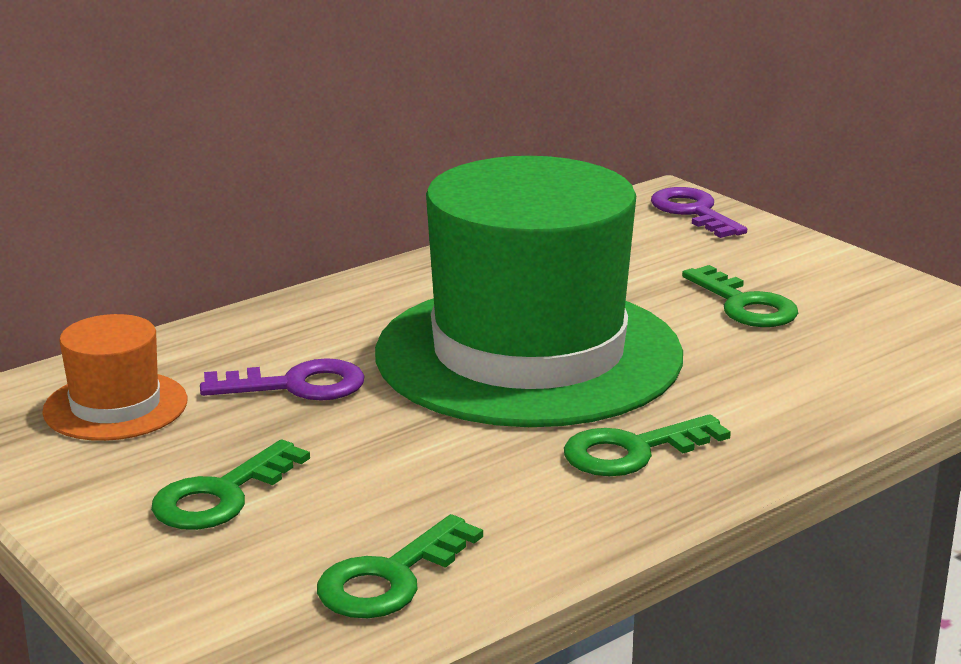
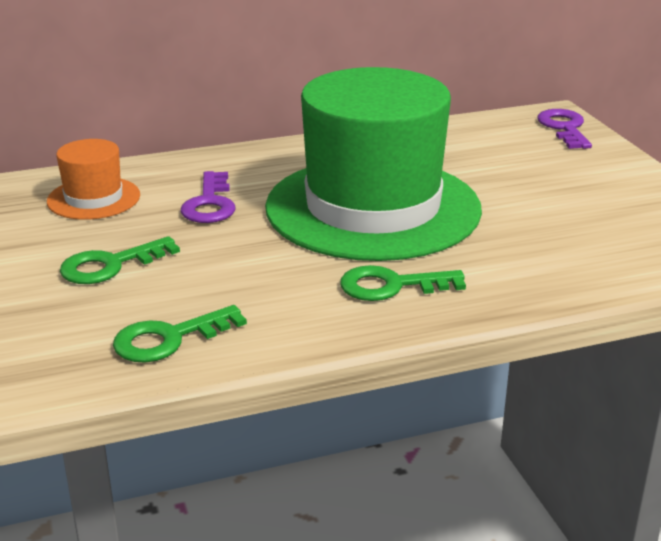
camera: 20 degrees right, 5 degrees up
purple key [200,358,364,401] -> purple key turned 75 degrees clockwise [181,171,235,223]
green key [682,265,798,327] -> none

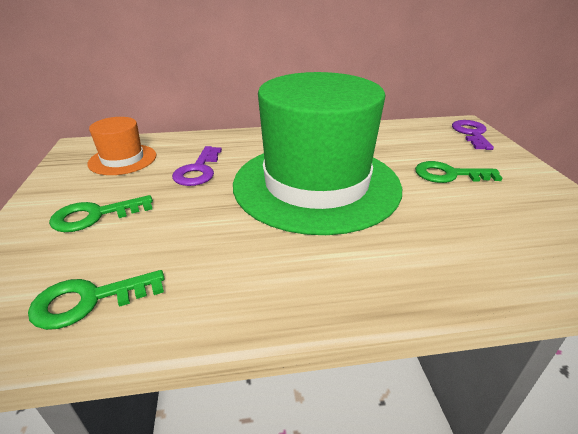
camera: 10 degrees right, 5 degrees up
green key [340,265,466,301] -> green key moved to [415,161,502,183]

